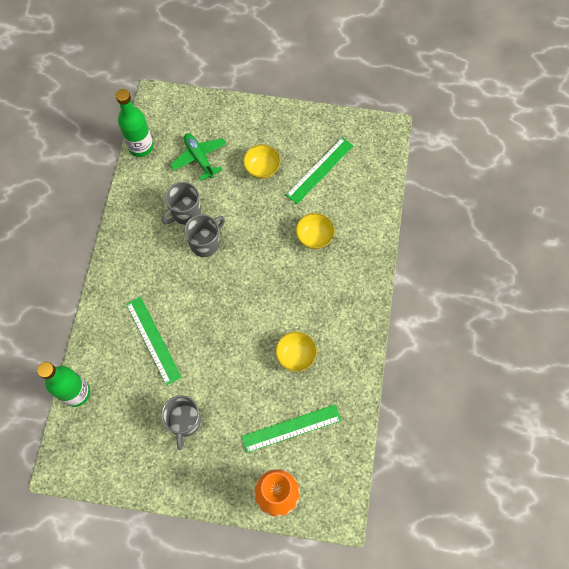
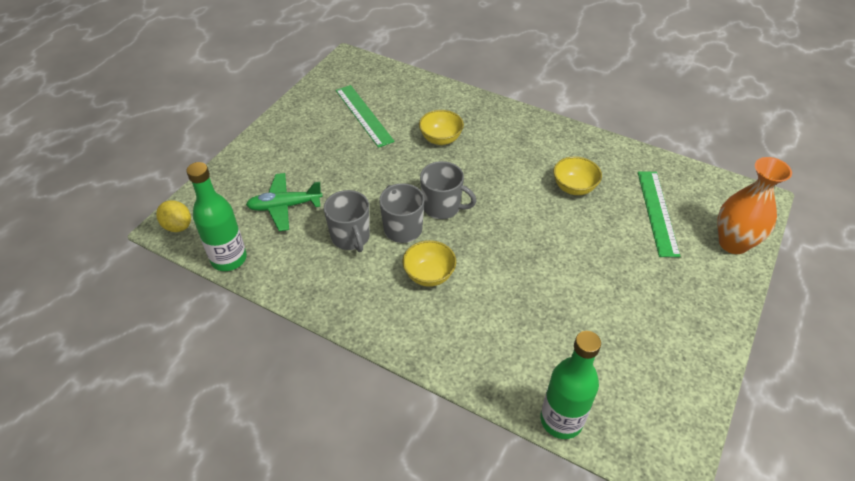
camera: 70 degrees left, 20 degrees down
green ruler [126,297,182,386] -> none
grey mug [161,395,201,450] -> grey mug moved to [420,161,476,219]
yellow bowl [243,144,281,179] -> yellow bowl moved to [403,240,456,287]
none -> yellow lemon [156,200,191,232]

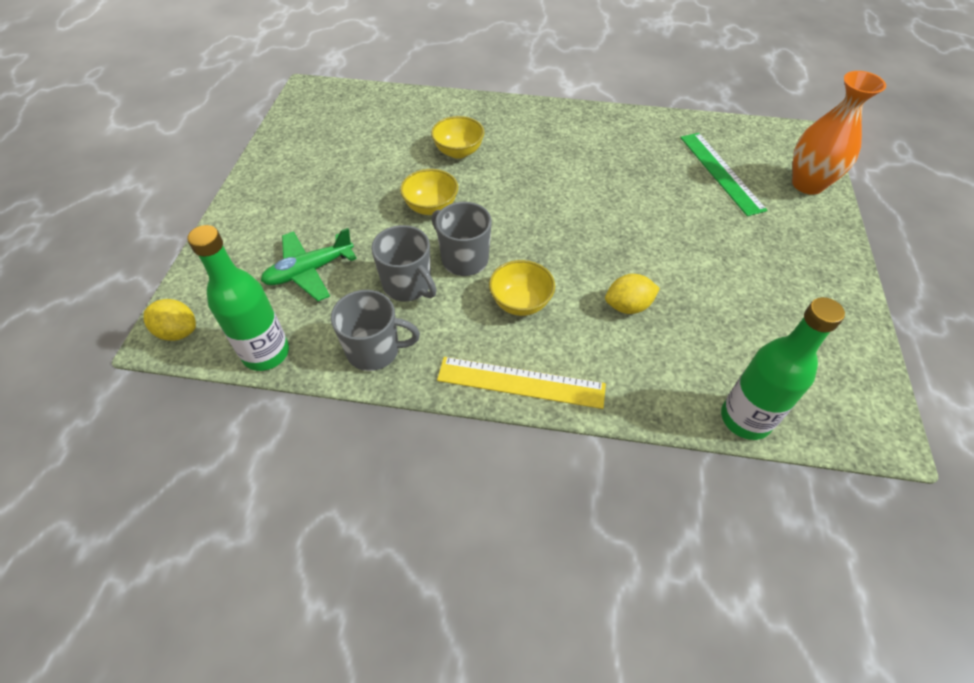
camera: 20 degrees left, 5 degrees up
green ruler [336,85,395,148] -> none
grey mug [420,161,476,219] -> grey mug moved to [331,290,420,371]
yellow bowl [554,156,602,195] -> yellow bowl moved to [400,169,458,215]
none -> yellow ruler [437,357,606,409]
none -> yellow lemon [605,274,660,314]

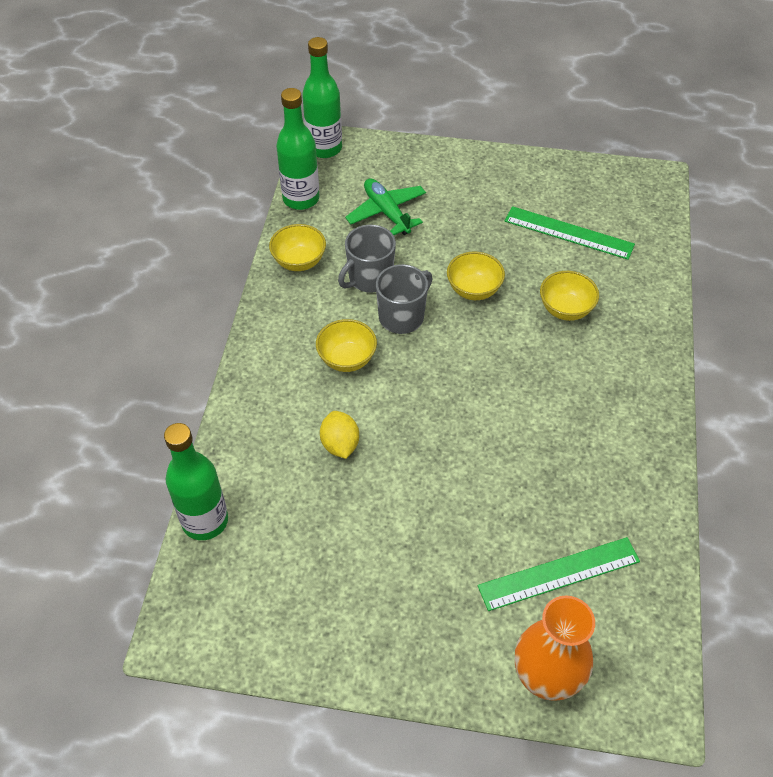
camera: 90 degrees right, 0 degrees up
yellow lemon [143,299,196,341] -> green bottle [302,37,342,158]
grey mug [331,290,420,371] -> yellow bowl [269,224,326,271]
yellow ruler [437,357,606,409] -> none
none -> green ruler [505,206,635,260]

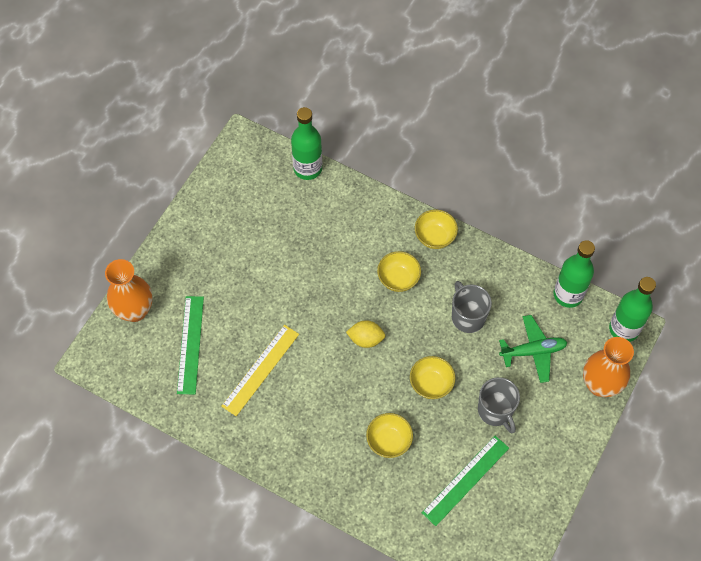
camera: 110 degrees right, 10 degrees up
yellow bowl [269,224,326,271] -> yellow bowl moved to [415,210,458,249]
yellow lemon [320,411,359,459] -> yellow lemon moved to [346,320,385,348]
grey mug [376,264,433,334] -> grey mug moved to [478,377,520,434]
none -> yellow ruler [221,325,299,416]
none -> orange vase [583,337,634,397]

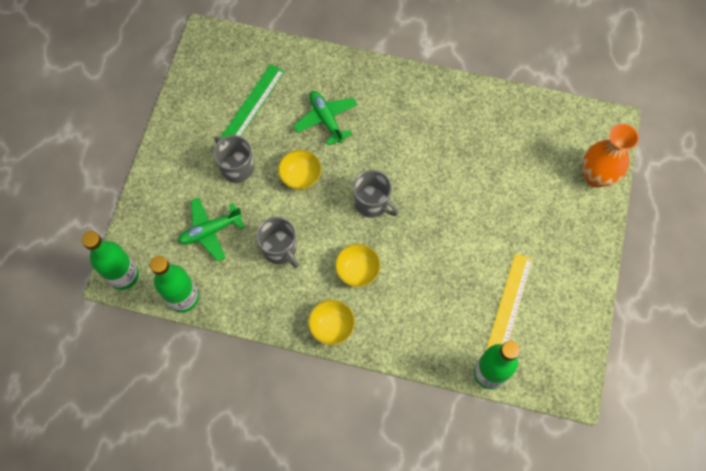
camera: 165 degrees right, 5 degrees up
green ruler [177,296,204,395] -> none
yellow ruler [221,325,299,416] -> yellow ruler moved to [486,253,533,350]
yellow lemon [346,320,385,348] -> grey mug [353,170,398,218]
yellow bowl [366,413,413,458] -> green plane [294,91,357,146]
orange vase [583,337,634,397] -> none

